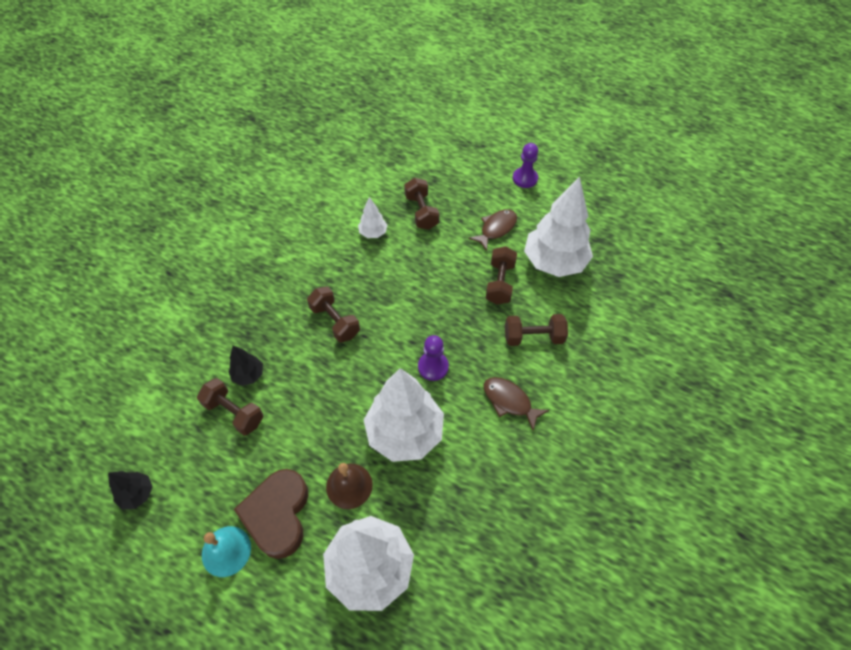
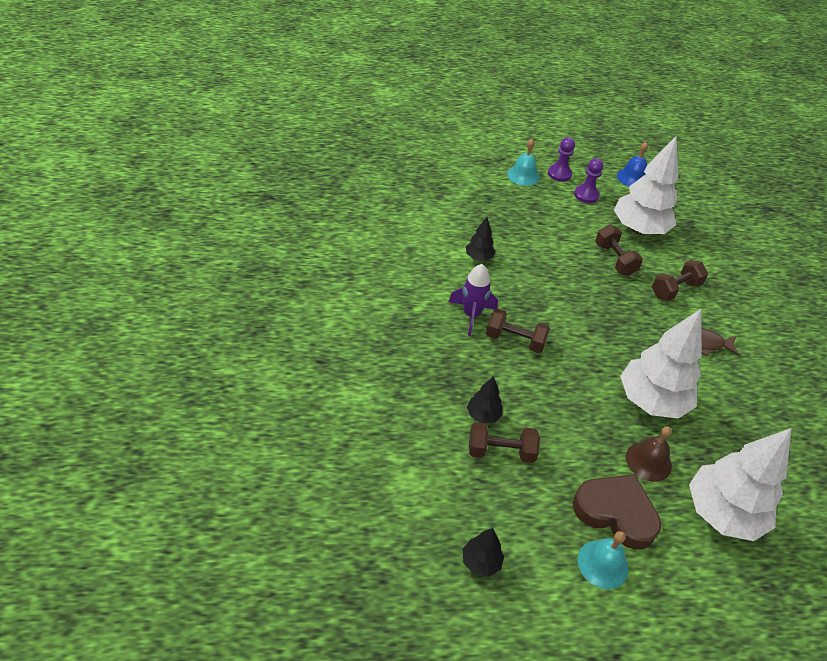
camera: 35 degrees left, 10 degrees down
brown heart [234,469,309,559] -> brown heart turned 150 degrees clockwise [573,474,661,550]
white tree [358,197,387,238] -> black tree [466,217,495,261]
brown dumbbell [404,178,439,230] -> none
purple pawn [418,335,449,381] -> purple pawn moved to [574,158,603,203]
brown fish [468,209,517,251] -> none
none -> purple rocket [449,264,498,336]
none -> turquoise bell [507,139,540,186]
none -> blue bell [617,142,648,187]

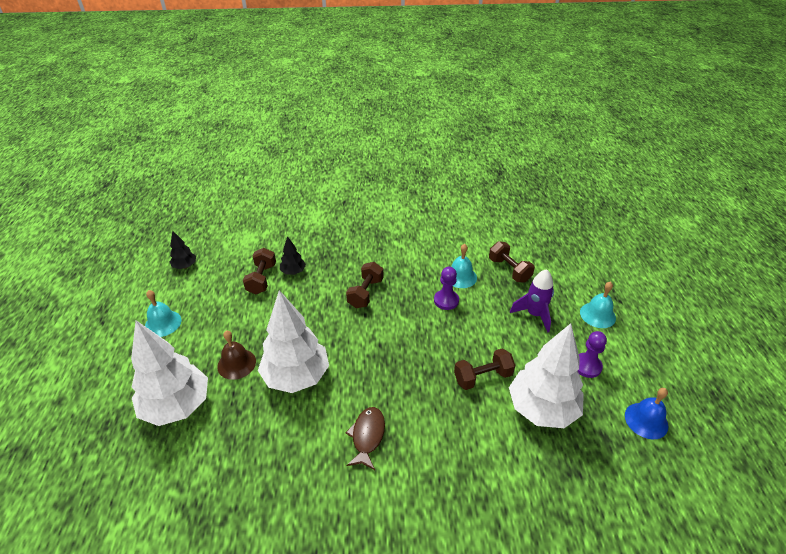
camera: 95 degrees right, 5 degrees down
purple rocket [449,264,498,336] -> purple rocket moved to [510,269,554,332]
black tree [466,217,495,261] -> turquoise bell [451,244,477,288]
purple pawn [548,137,575,182] -> purple pawn moved to [434,267,459,310]
brown heart [573,474,661,550] -> none
brown dumbbell [652,260,708,301] -> brown dumbbell moved to [489,241,535,282]

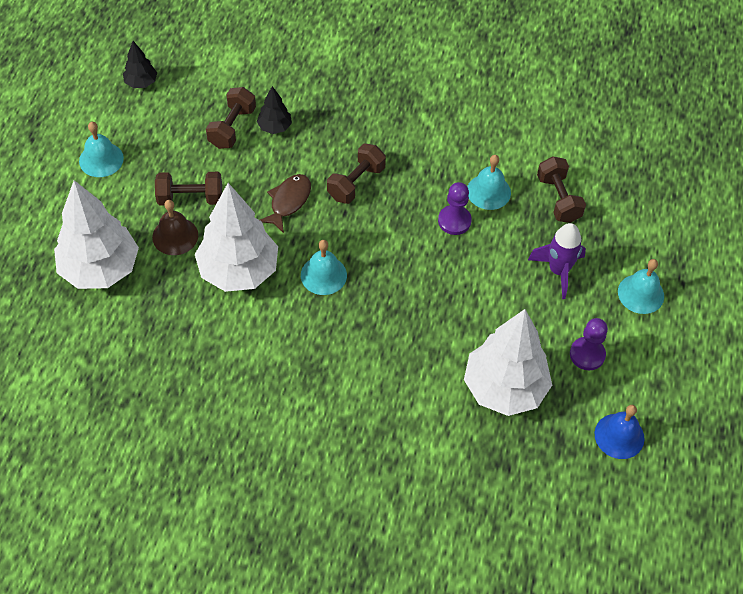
camera: 15 degrees right, 15 degrees up
brown fish [346,407,385,470] -> brown fish moved to [260,174,311,233]
brown dumbbell [454,348,515,390] -> brown dumbbell moved to [155,172,222,206]
none -> turquoise bell [301,240,347,295]

